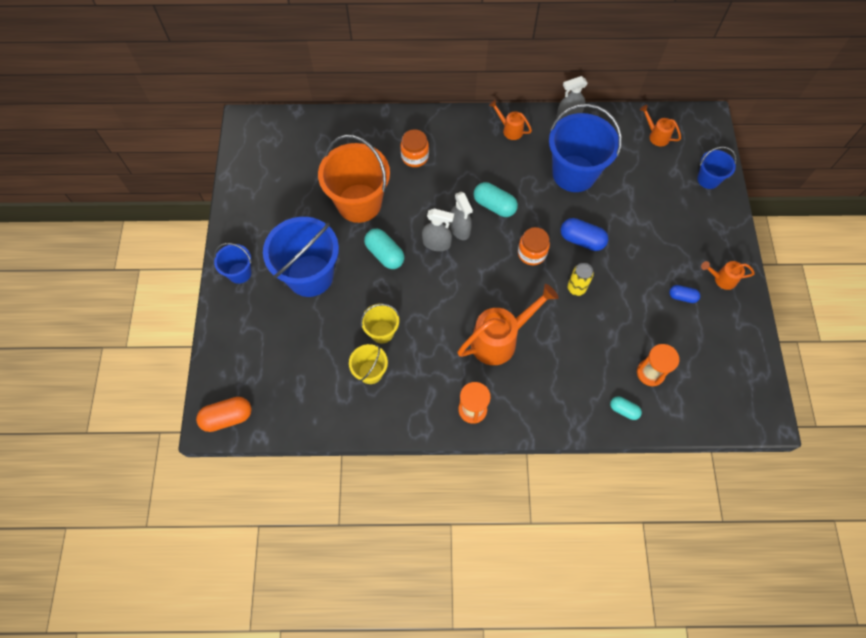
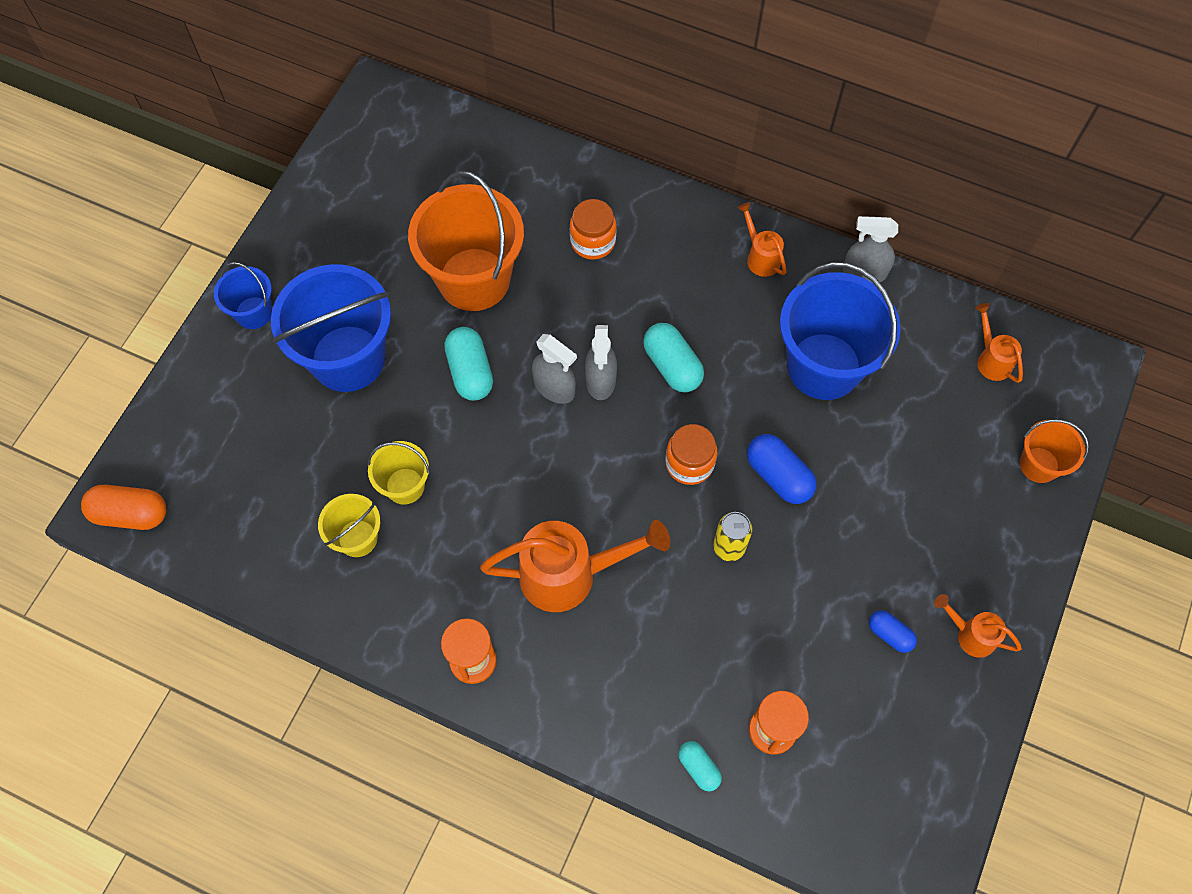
camera: 25 degrees right, 0 degrees up
blue bucket [697,147,736,189] -> orange bucket [1020,419,1089,483]

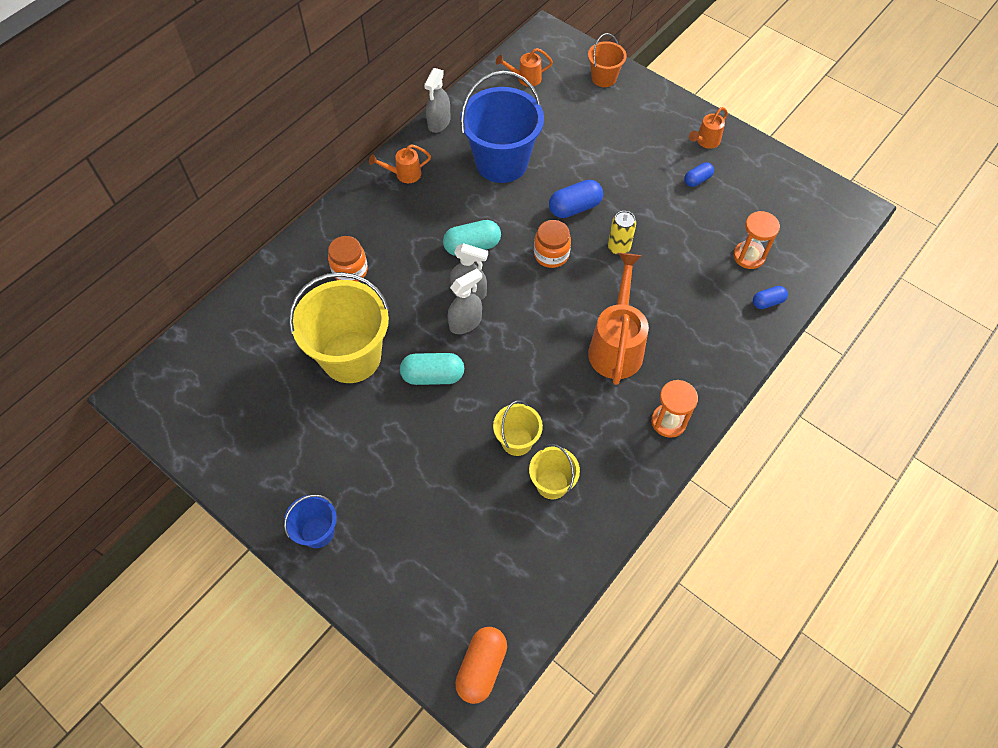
camera: 75 degrees left, 5 degrees down
blue bucket [271,264,391,392] -> none
orange bucket [408,171,524,311] -> yellow bucket [289,272,389,383]
turquoise capsule [678,741,722,791] -> blue capsule [753,286,788,309]

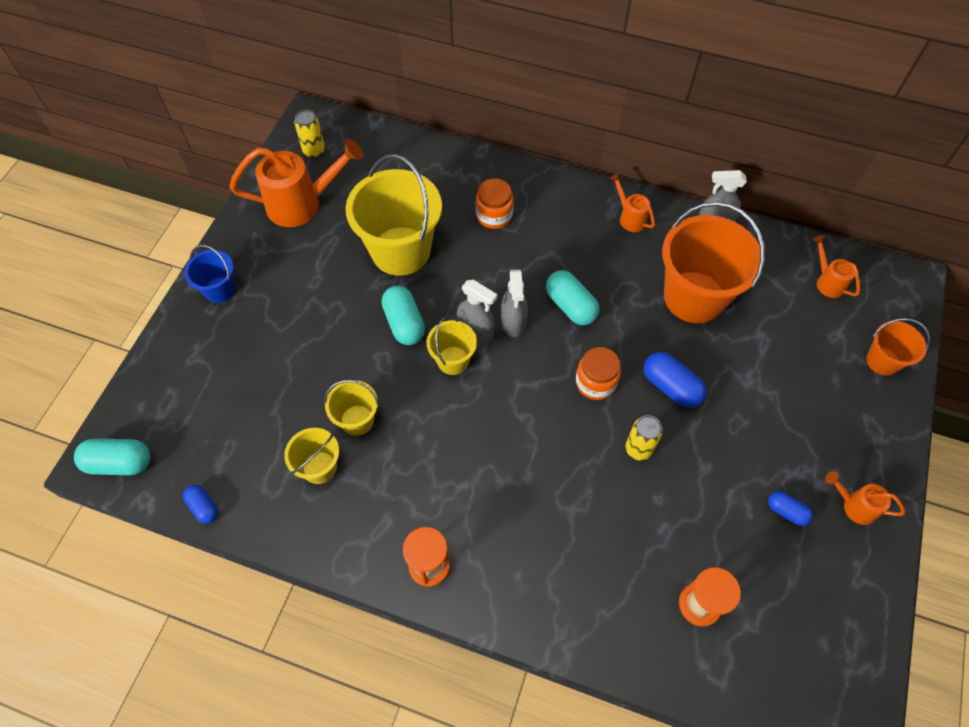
camera: 70 degrees right, 0 degrees up
orange capsule [455,627,507,704] -> turquoise capsule [74,438,150,475]
blue bucket [460,70,544,183] -> orange bucket [662,201,765,323]
orange watering can [588,253,649,385] -> orange watering can moved to [229,139,363,227]
blue capsule [753,286,788,309] -> blue capsule moved to [183,485,218,524]
none -> yellow can [294,110,325,158]
none -> yellow bucket [427,316,477,375]

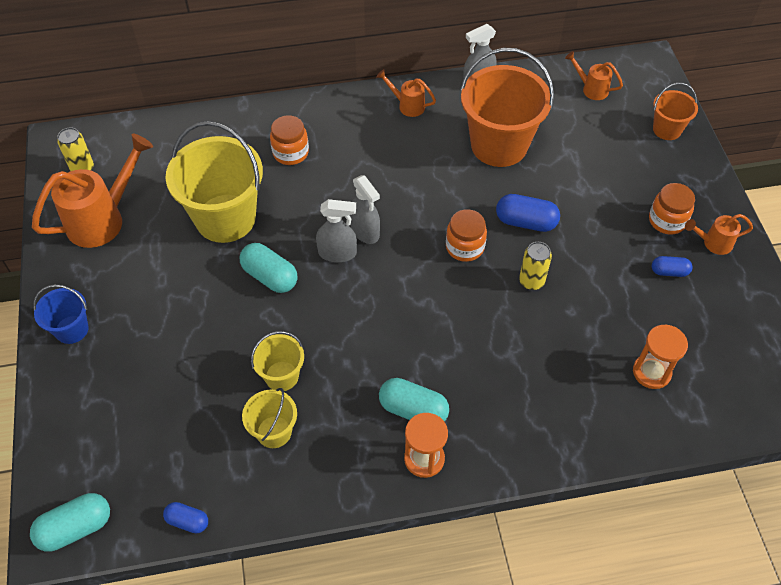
camera: 30 degrees left, 5 degrees down
yellow bucket [427,316,477,375] -> none
turquoise capsule [546,270,600,325] -> turquoise capsule moved to [379,378,449,422]
none -> orange jar [649,183,695,235]

